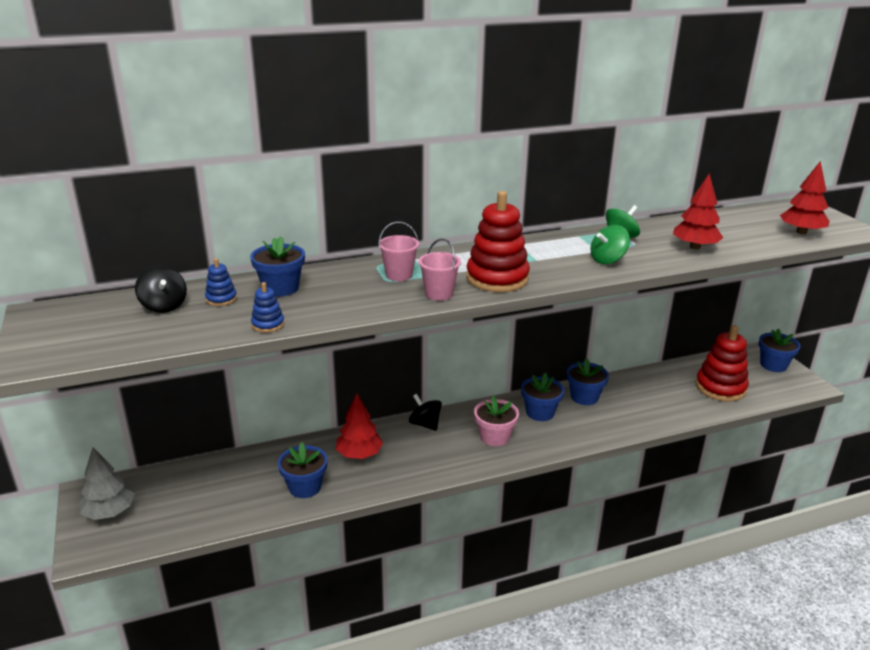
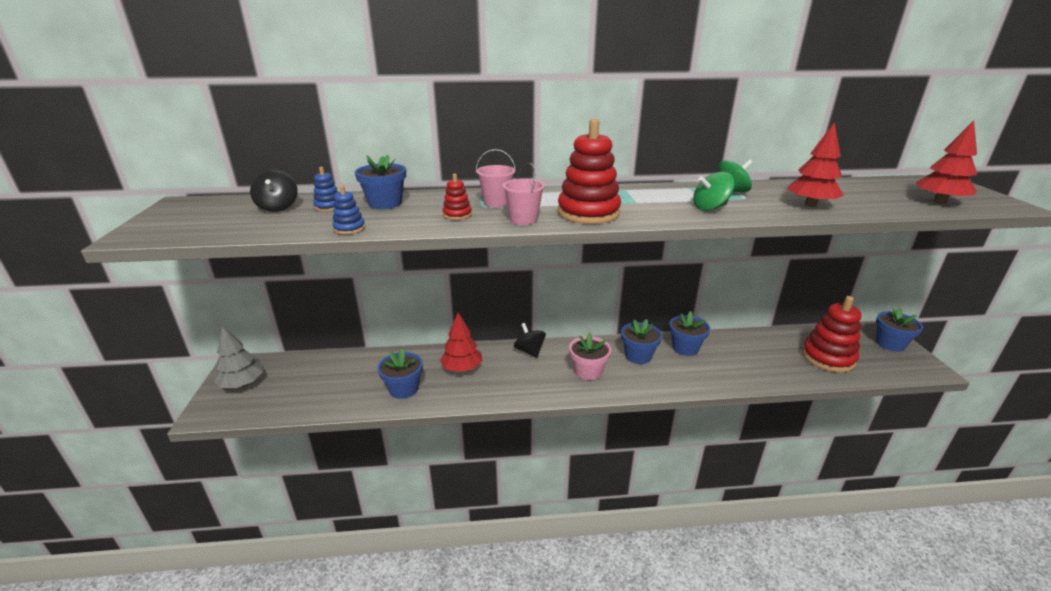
camera: 15 degrees right, 0 degrees up
none -> red stacking toy [443,173,472,220]

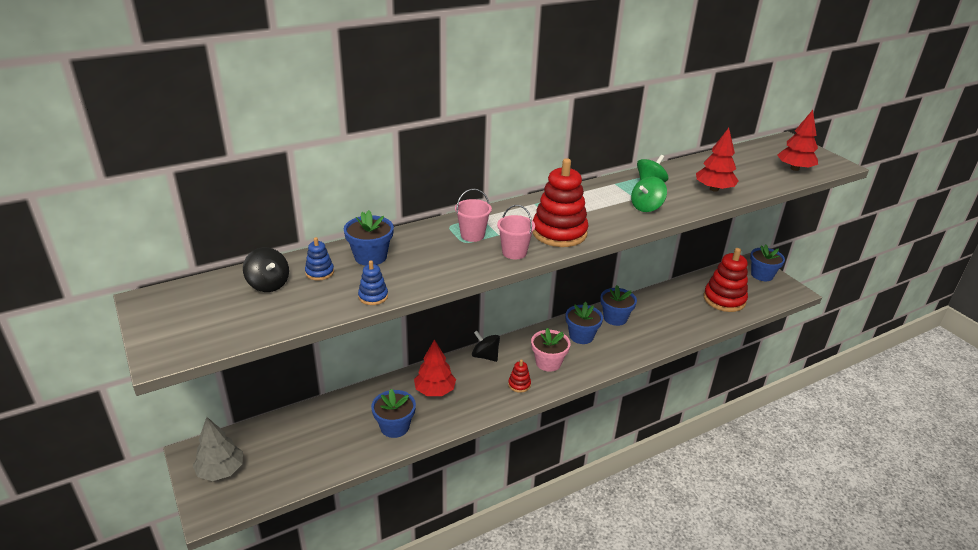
camera: 25 degrees left, 5 degrees up
red stacking toy [443,173,472,220] -> red stacking toy moved to [508,359,531,393]

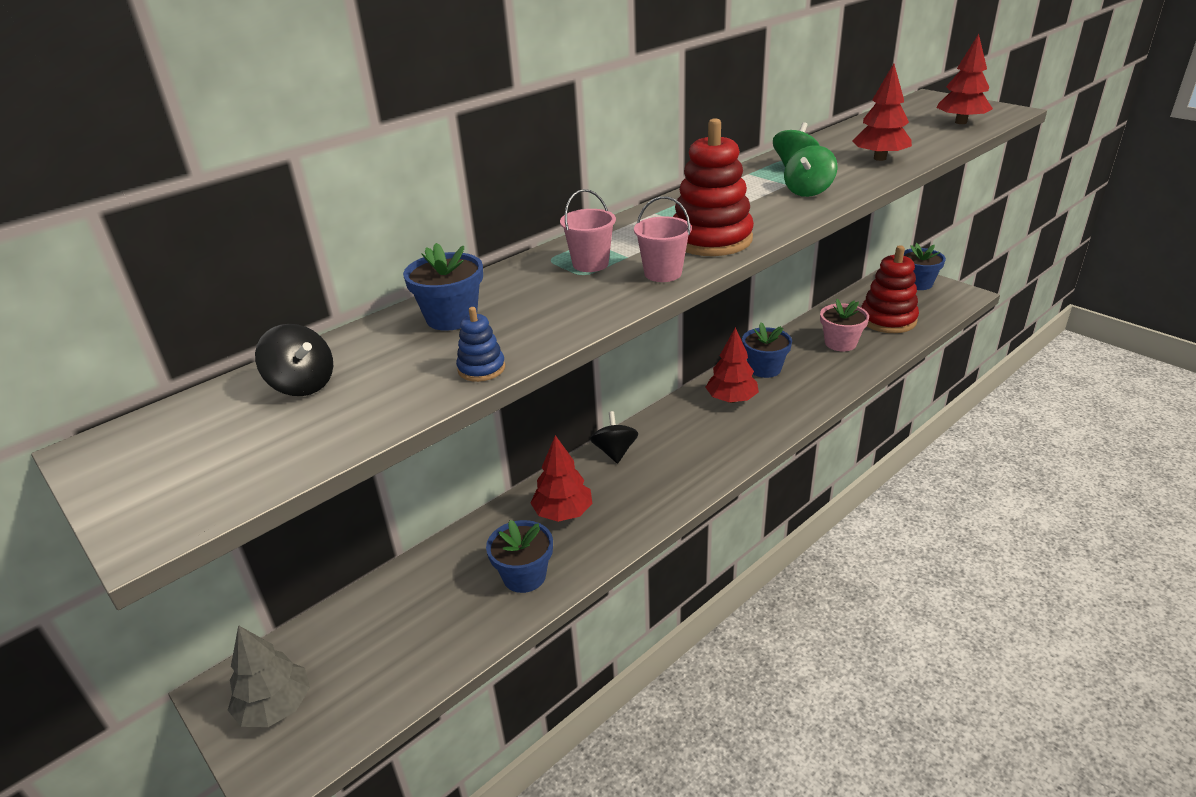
camera: 10 degrees left, 0 degrees up
blue stacking toy [305,237,334,281] -> none
black spinning top [472,331,500,362] -> black spinning top turned 60 degrees clockwise [590,411,638,464]
red stacking toy [508,359,531,393] -> none
pink flower pot [531,328,570,372] -> pink flower pot moved to [820,299,869,351]
blue flower pot [566,302,603,344] -> red tree [705,327,759,403]

